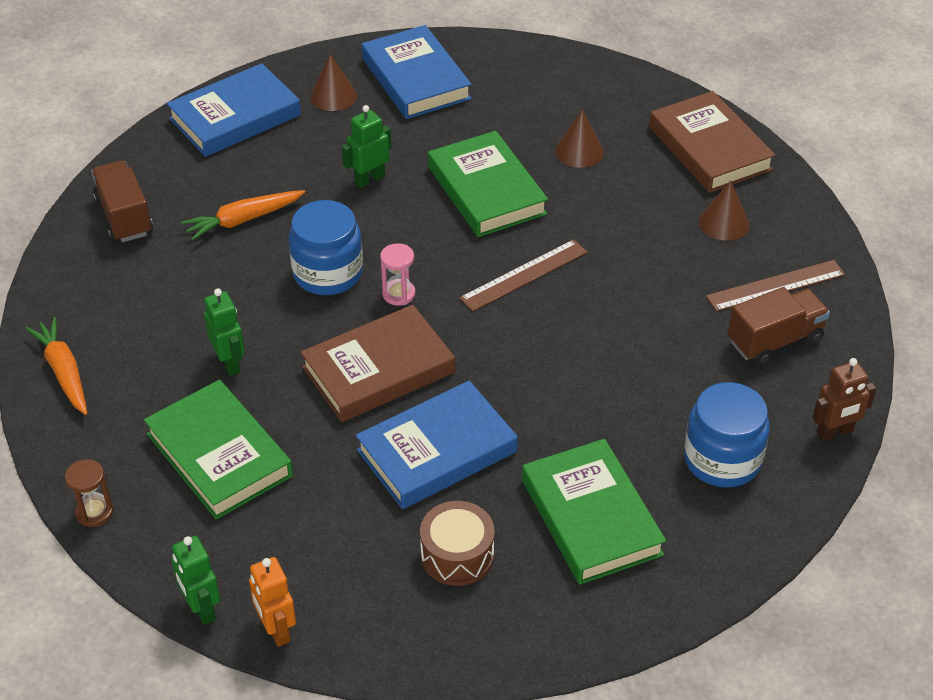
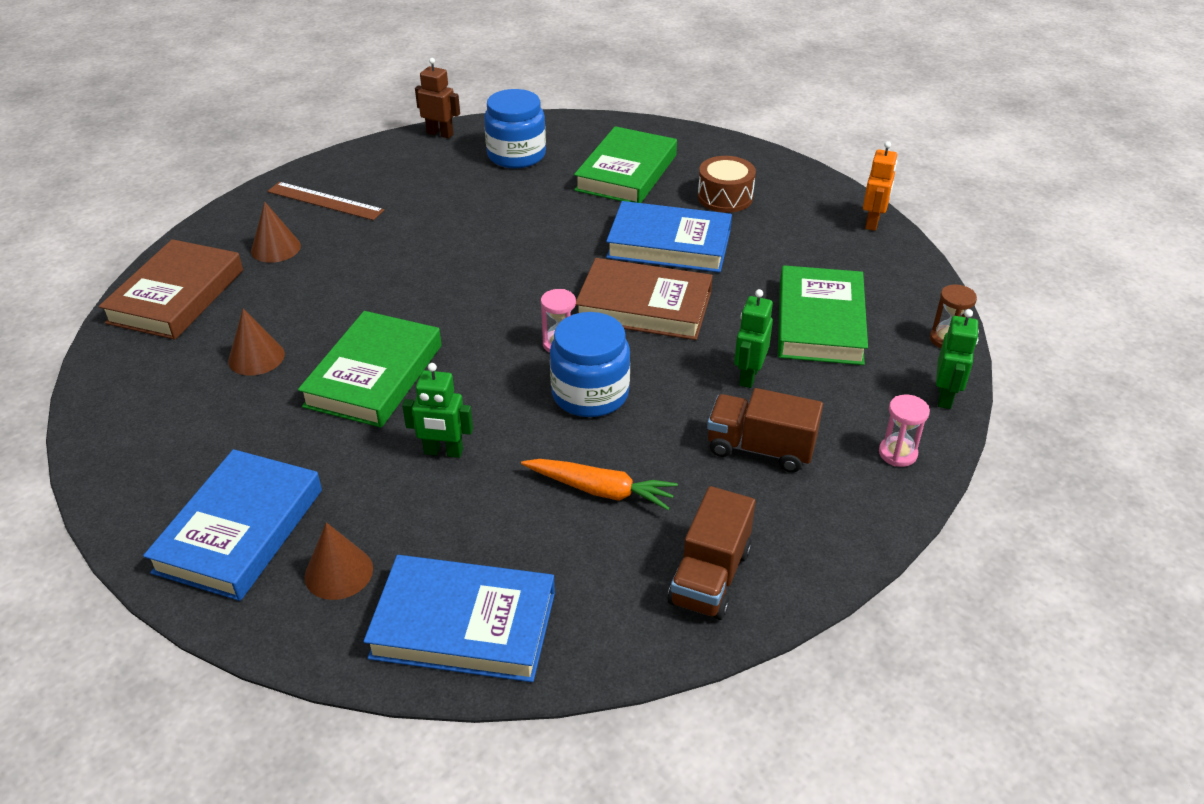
camera: 135 degrees left, 5 degrees down
orange carrot [25,317,87,415] -> pink hourglass [879,395,930,467]
green robot [172,535,220,625] -> green robot moved to [936,309,979,409]
brown ruler [459,239,587,312] -> none
brown truck [728,287,830,366] -> brown truck moved to [707,388,823,473]

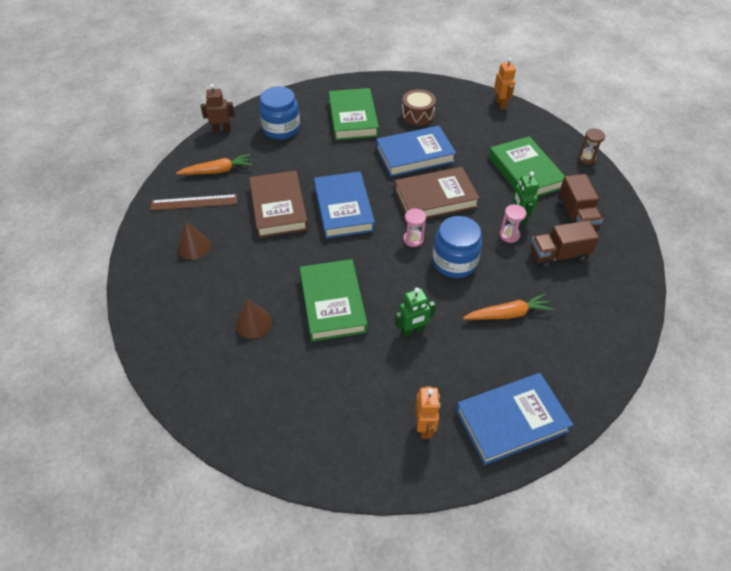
camera: 30 degrees left, 10 degrees up
brown book [99,239,243,340] -> brown book moved to [249,170,308,238]
blue book [143,449,322,601] -> blue book moved to [314,172,375,239]
brown cone [304,522,373,600] -> orange robot [415,386,440,439]
brown truck [668,486,756,620] -> brown truck moved to [558,174,603,231]
pink hourglass [879,395,930,467] -> pink hourglass moved to [499,204,527,243]
green robot [936,309,979,409] -> none
none -> orange carrot [176,154,253,175]

